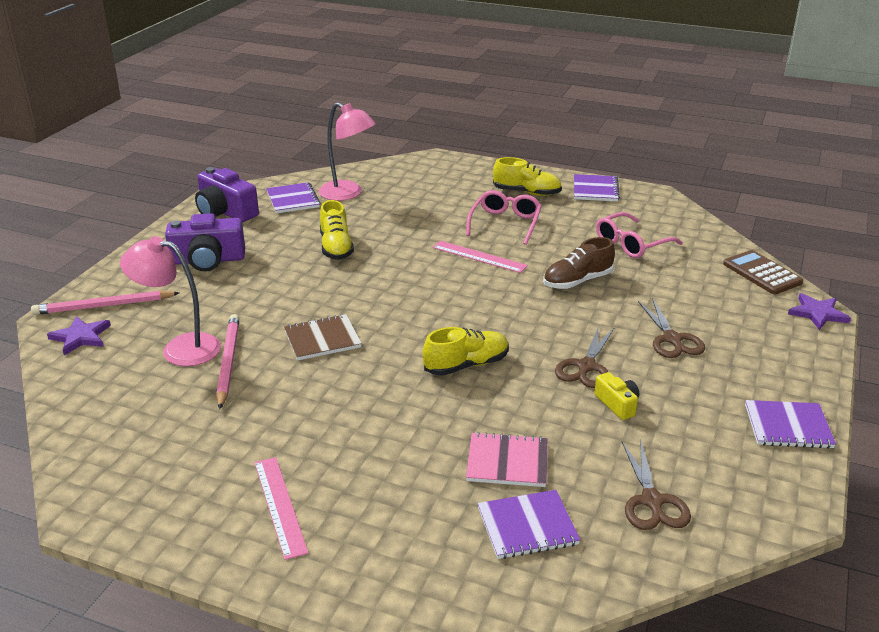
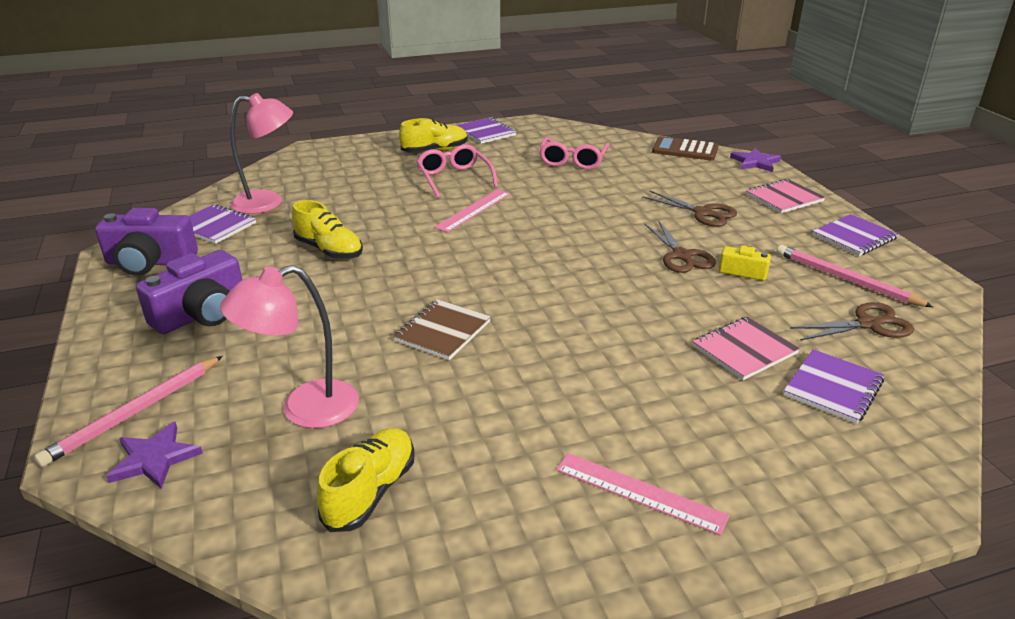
camera: 40 degrees left, 0 degrees up
pink pencil [216,314,240,409] -> pink pencil moved to [776,245,933,307]
yellow shoe [423,327,509,376] -> yellow shoe moved to [317,428,415,532]
pink ruler [433,241,528,273] -> pink ruler turned 45 degrees counterclockwise [434,189,510,232]
brown shoe [543,237,615,289] -> none
brown scissors [622,439,691,530] -> brown scissors turned 60 degrees counterclockwise [790,302,914,341]
none -> pink notebook [746,179,825,213]

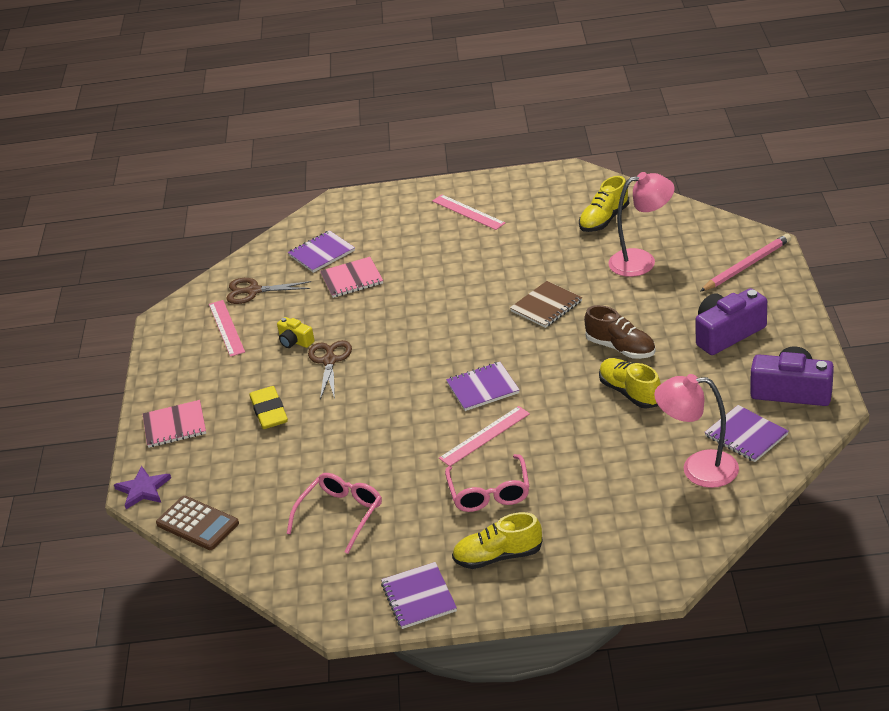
camera: 160 degrees left, 5 degrees up
purple star [106,422,203,489] -> none
brown scissors [642,191,737,227] -> yellow eraser [250,386,288,429]
pink pencil [776,245,933,307] -> pink ruler [209,300,245,357]
purple notebook [812,214,898,256] -> purple notebook moved to [446,362,519,411]
none -> brown shoe [584,305,655,359]

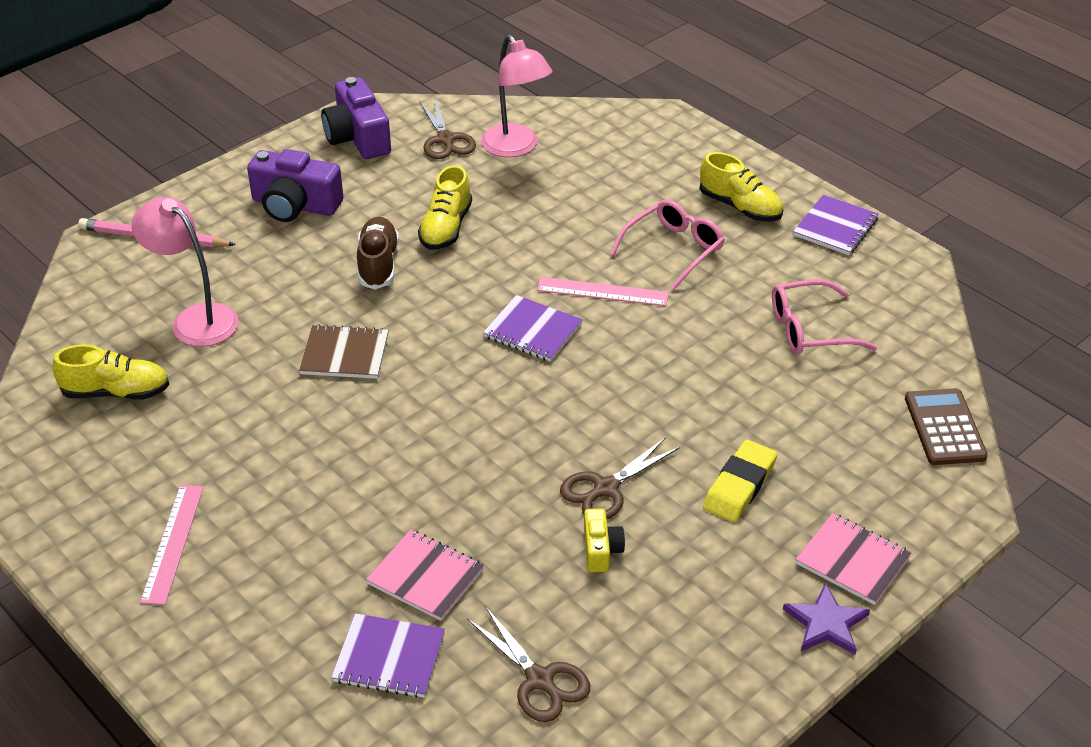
camera: 135 degrees left, 5 degrees up
purple star [114,466,171,509] -> purple star moved to [783,583,870,655]
pink ruler [209,300,245,357] -> none
purple notebook [704,405,789,462] -> brown scissors [419,99,476,159]

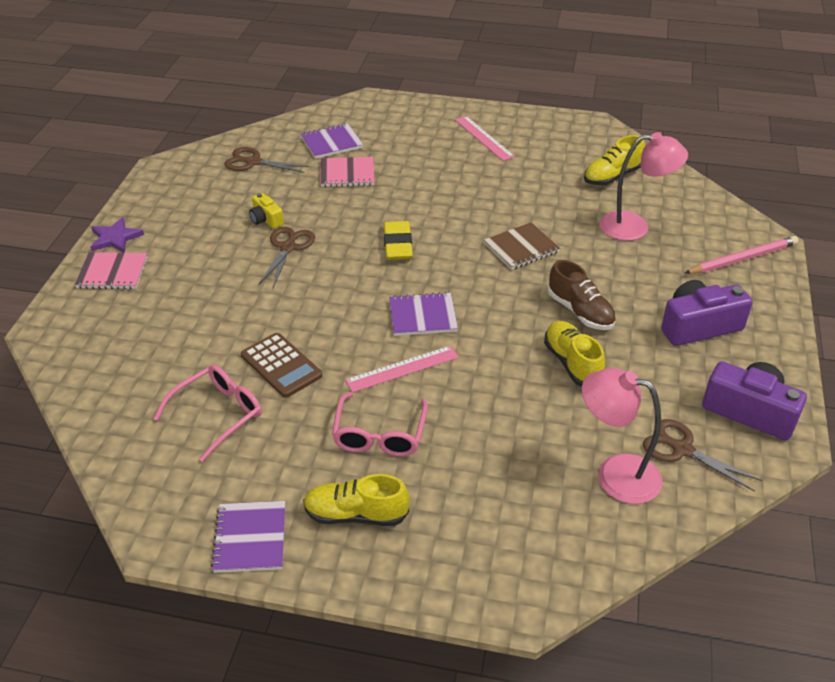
camera: 145 degrees right, 0 degrees up
yellow eraser [703,440,778,522] -> yellow eraser moved to [384,221,413,260]
brown calculator [905,388,988,465] -> brown calculator moved to [241,333,322,398]

